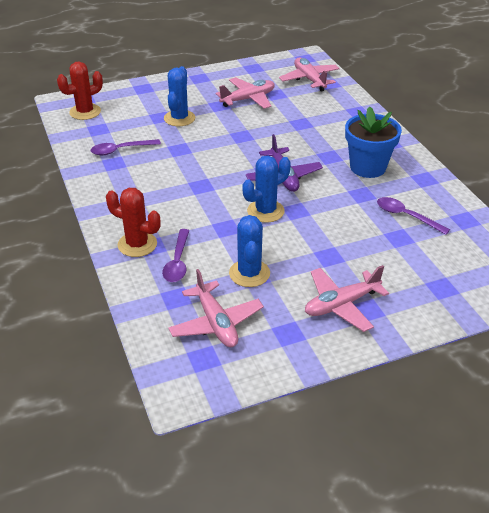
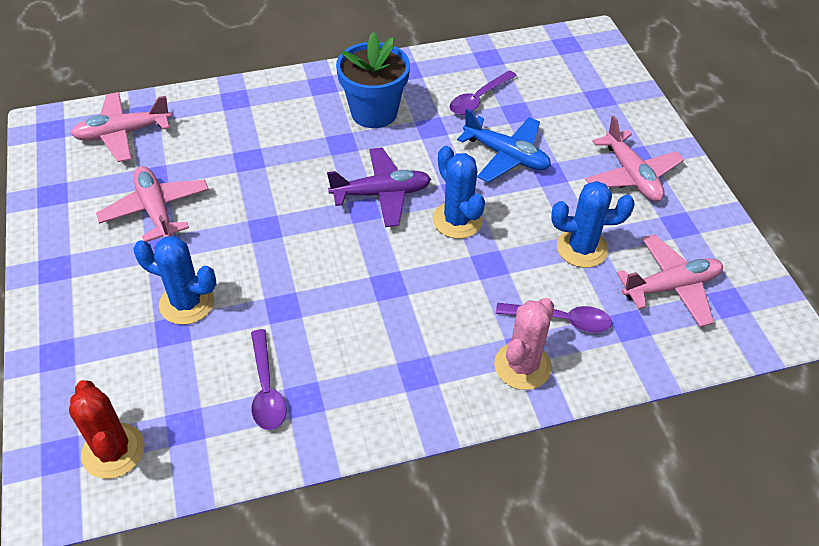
camera: 85 degrees left, 10 degrees up
red cactus [106,188,161,257] -> pink cactus [494,298,554,390]
none -> blue plane [457,109,551,183]

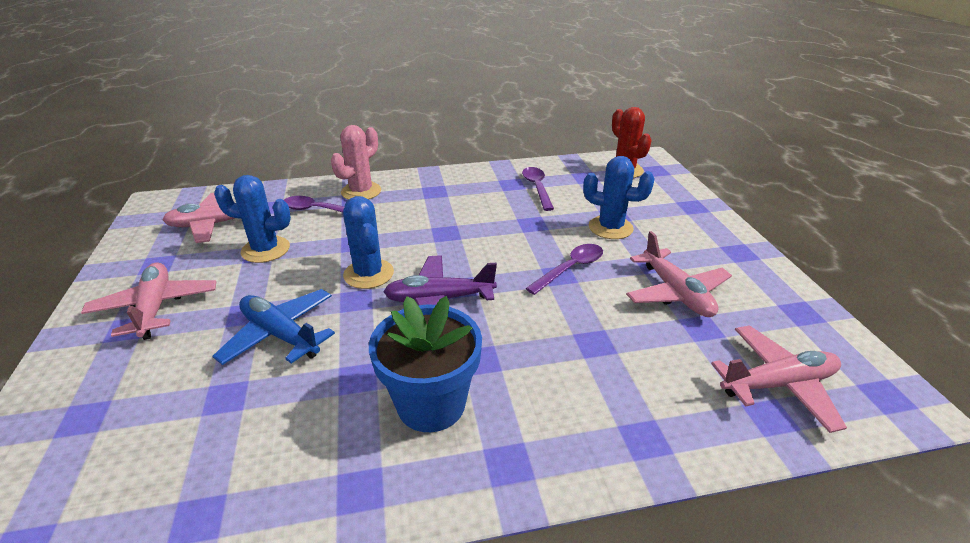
camera: 175 degrees left, 15 degrees down
purple spoon [450,70,517,115] -> purple spoon moved to [526,244,603,295]

